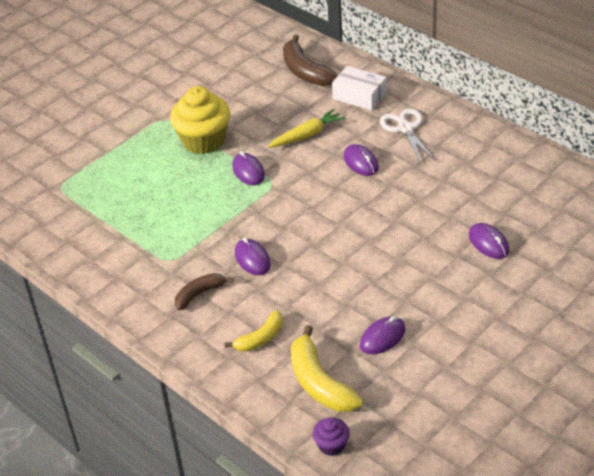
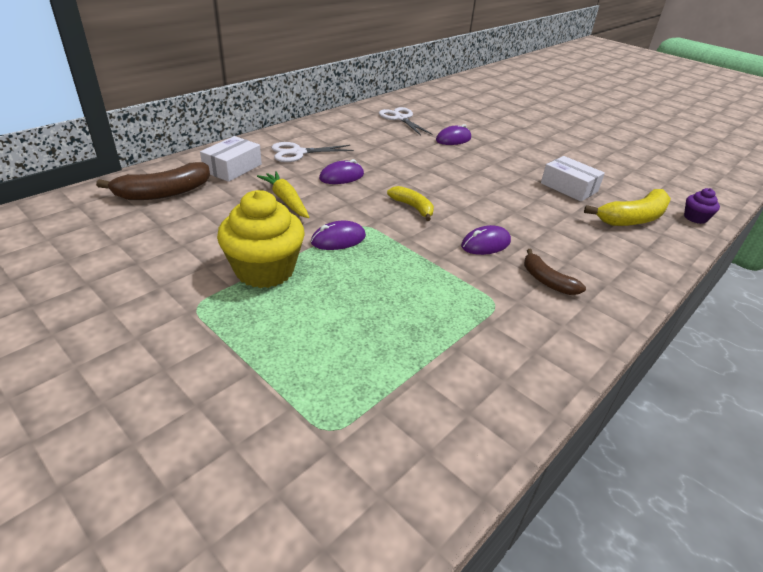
camera: 95 degrees left, 5 degrees down
yellow banana [225,310,283,352] -> yellow banana moved to [387,186,434,221]
purple mouse [360,316,406,355] -> white box [541,156,605,202]
none -> white scissors [379,107,433,136]

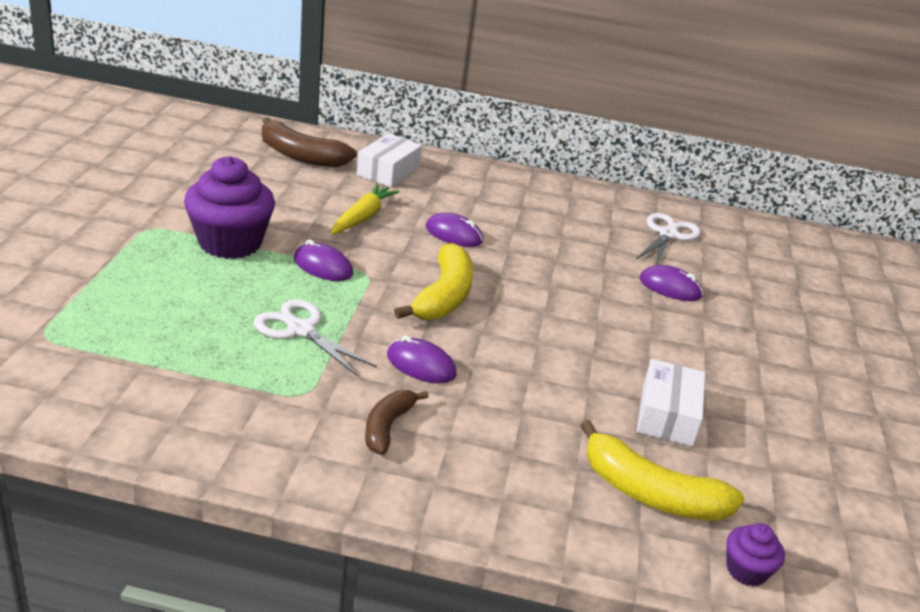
camera: 55 degrees right, 5 degrees down
white box [200,136,262,182] -> white box turned 60 degrees counterclockwise [357,133,422,188]
yellow cupcake [217,190,305,288] -> purple cupcake [184,156,275,259]
white scissors [271,142,354,162] -> white scissors moved to [254,299,377,377]
yellow banana [387,186,434,221] -> yellow banana [394,243,473,320], size x1.63

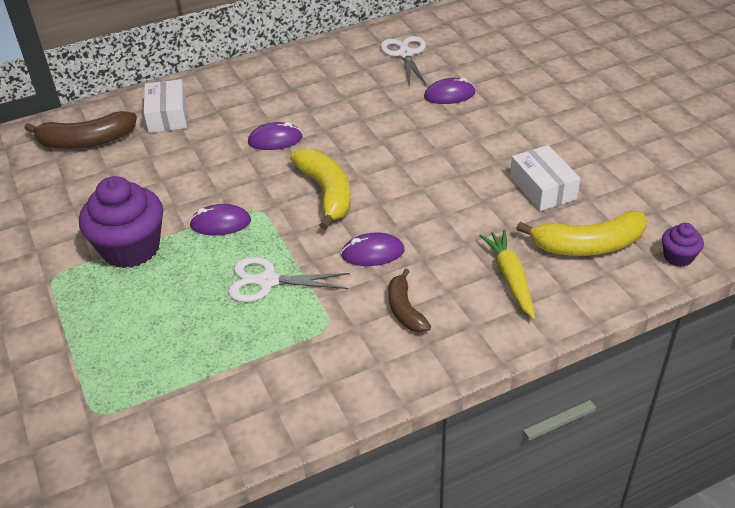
camera: 30 degrees left, 10 degrees up
yellow carrot [331,184,400,235] -> yellow carrot moved to [479,230,535,319]

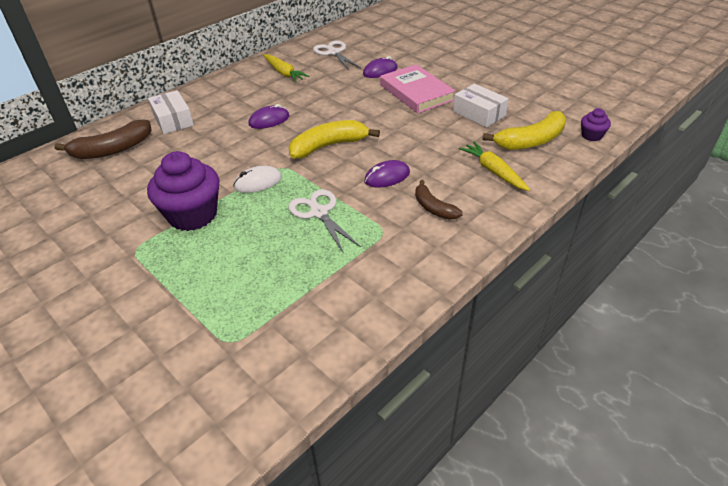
camera: 20 degrees left, 0 degrees up
purple mouse [189,204,251,236] -> white mouse [233,166,282,193]
white scissors [228,257,350,302] -> white scissors turned 75 degrees clockwise [288,189,361,253]
yellow banana [290,148,351,230] -> yellow banana turned 75 degrees counterclockwise [289,120,380,158]
none -> yellow carrot [263,54,309,82]
none -> pink book [380,64,456,113]

